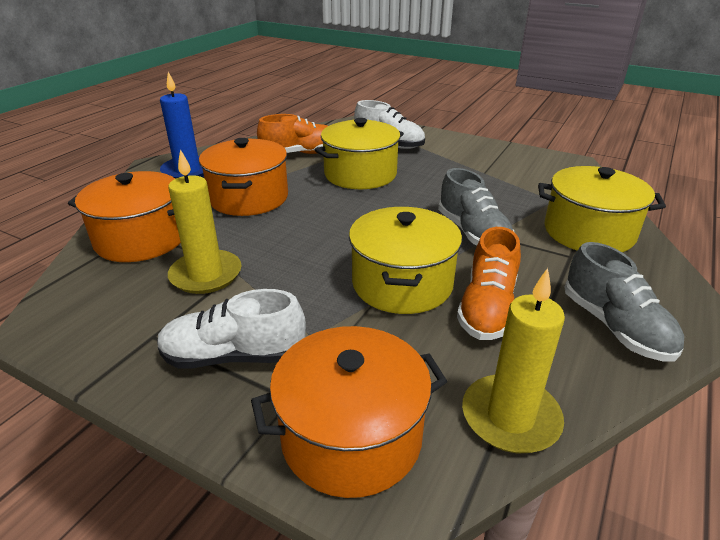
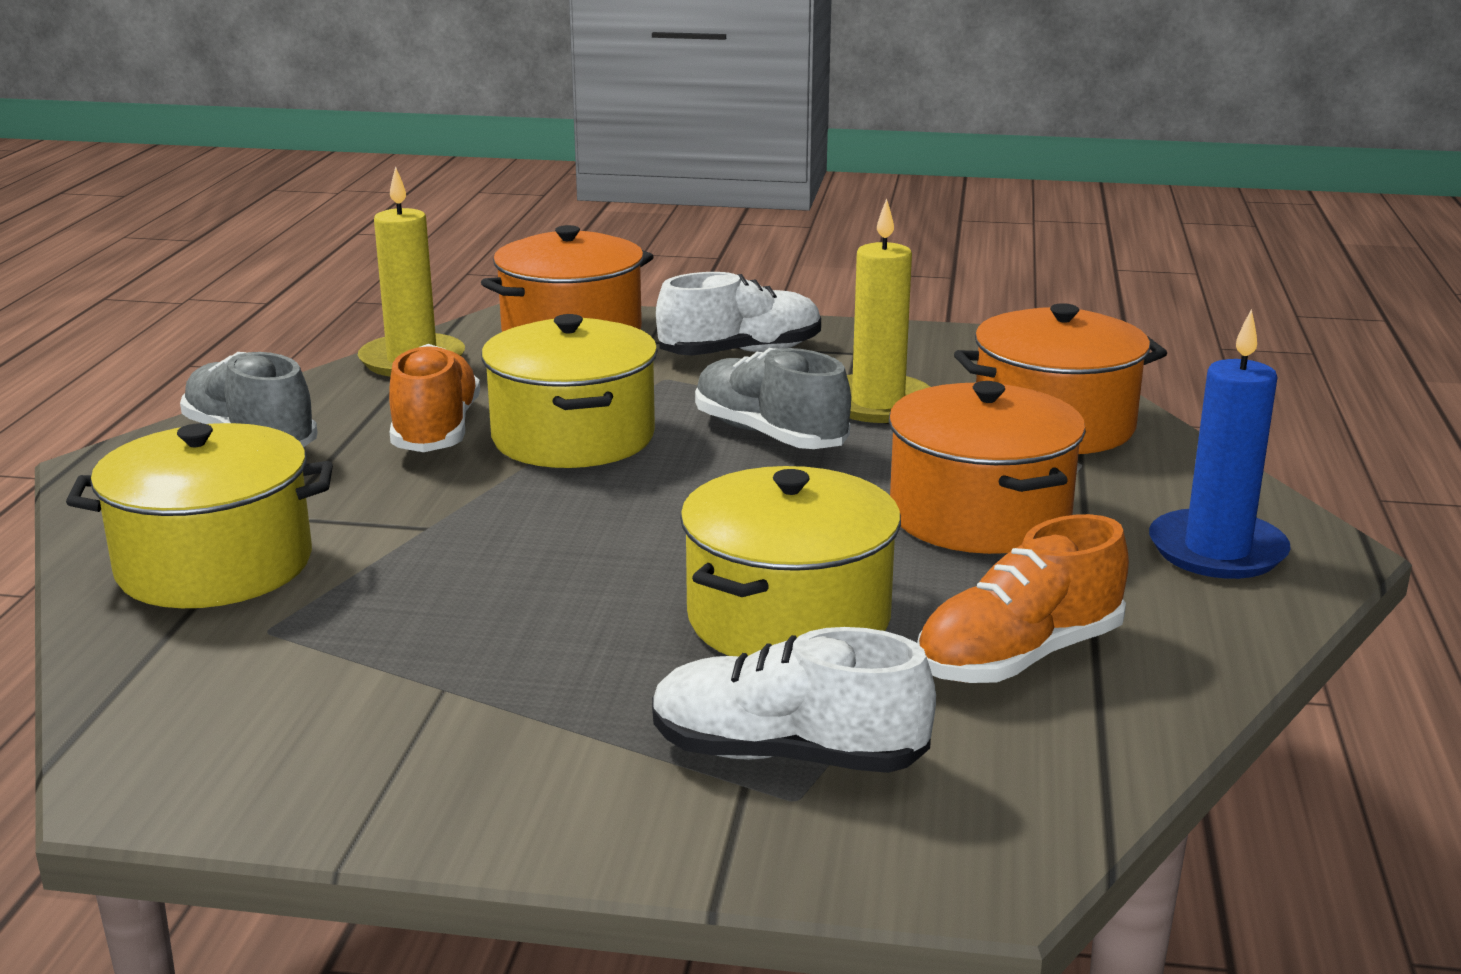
camera: 160 degrees right, 10 degrees down
grey shoe [438,168,514,245] -> grey shoe moved to [695,348,851,449]

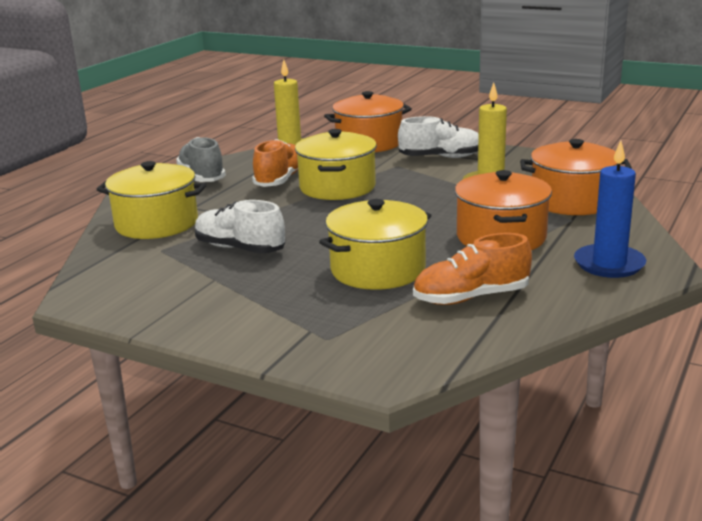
camera: 20 degrees right, 0 degrees up
white shoe [652,627,936,773] -> white shoe moved to [195,200,285,253]
grey shoe [695,348,851,449] -> none

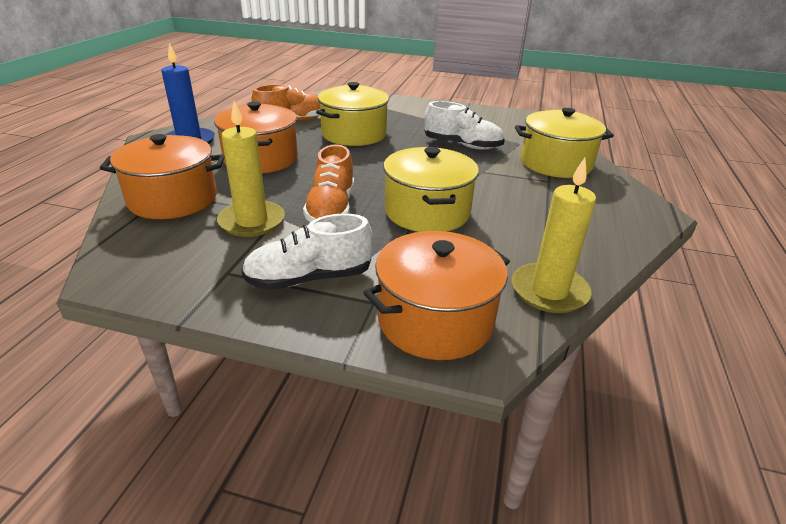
camera: 165 degrees right, 10 degrees up
grey shoe [176,137,226,182] -> none
orange shoe [252,139,298,187] -> orange shoe moved to [303,145,354,222]

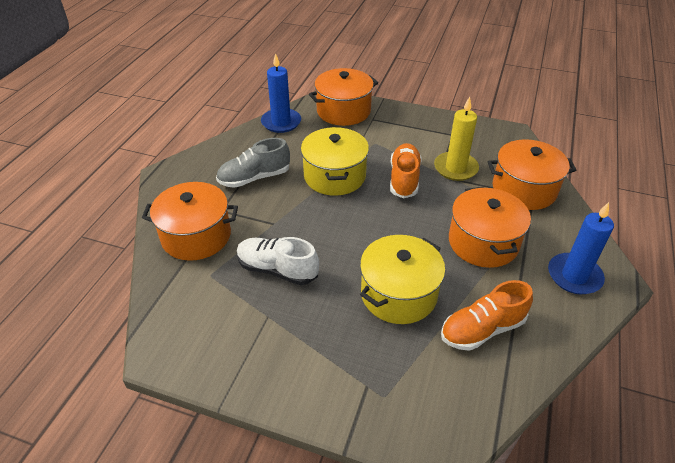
camera: 175 degrees left, 10 degrees up
white shoe [241,213,373,290] -> none
yellow candle [512,158,596,313] -> blue candle [261,53,301,133]
yellow pot [515,108,614,178] -> orange pot [142,182,238,261]
none -> grey shoe [216,138,290,188]

